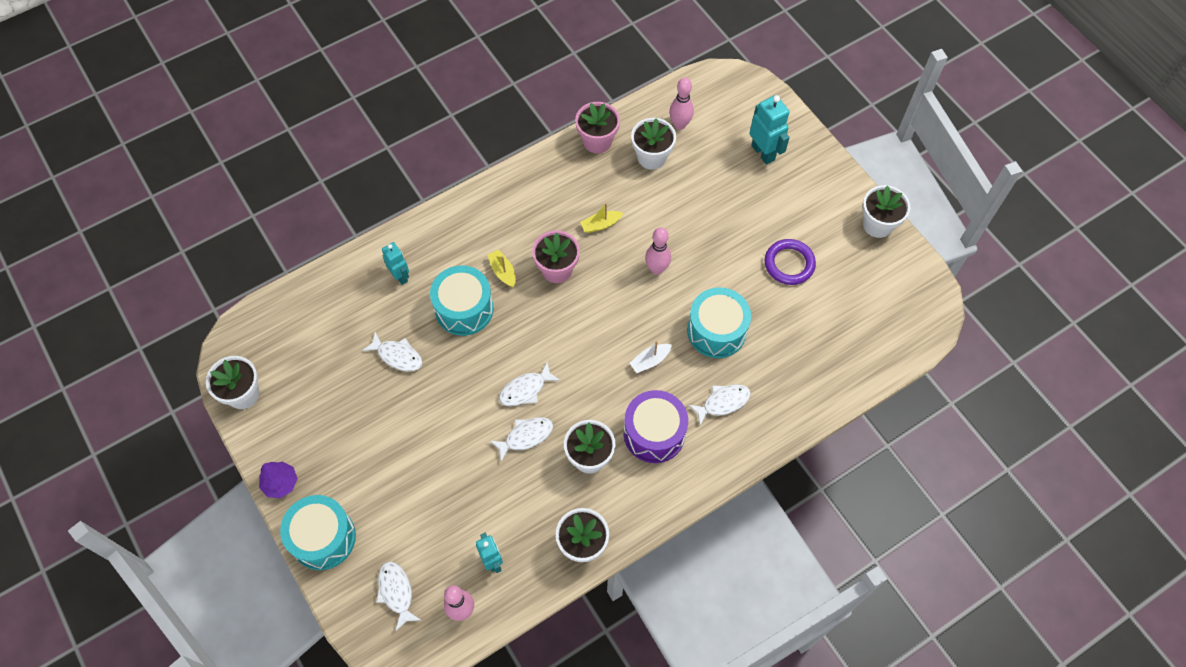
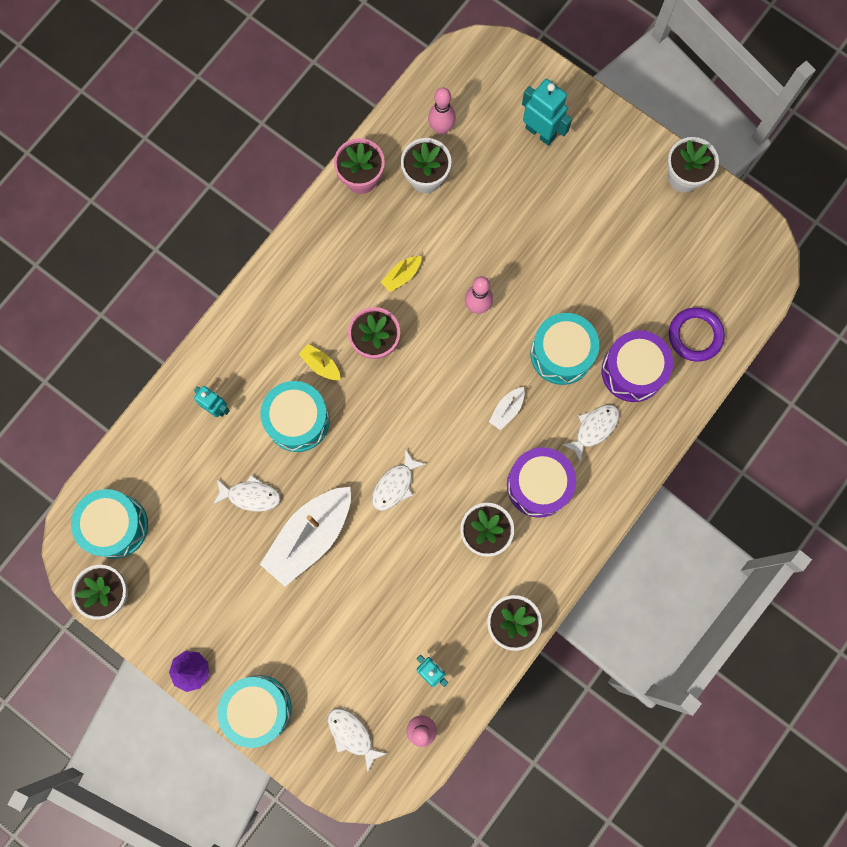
camera: 20 degrees left, 15 degrees up
white fish [490,417,553,462] -> none
purple ring [765,239,816,285] -> purple ring moved to [669,307,725,362]
none -> turquoise drum [71,489,148,559]
none -> white boat [260,487,351,586]
none -> purple drum [602,330,673,402]

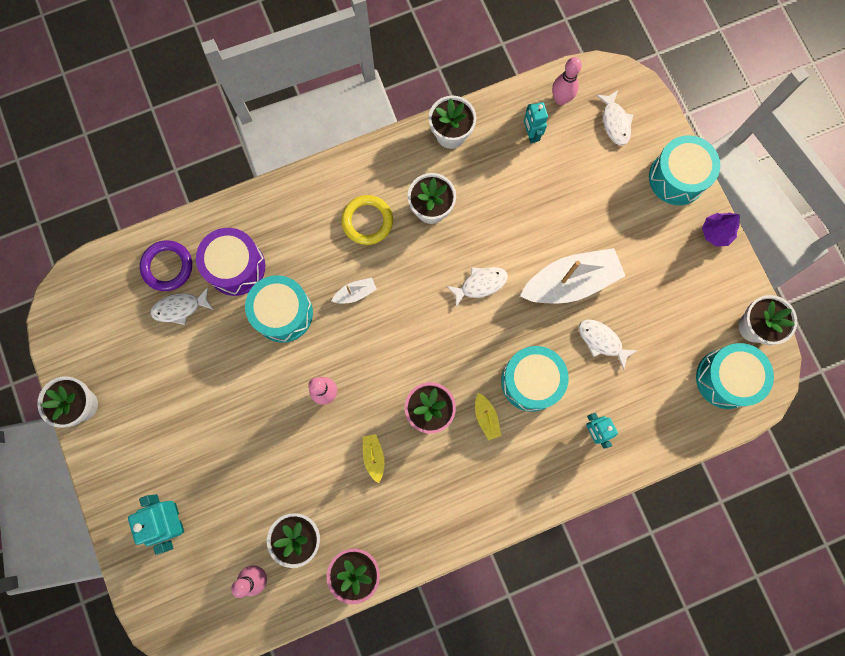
camera: 150 degrees left, 0 degrees up
yellow boat [381,256,422,292] -> yellow boat turned 90 degrees counterclockwise [363,434,385,484]
purple drum [507,447,576,518] -> yellow ring [341,195,393,245]
white fish [562,404,619,463] -> white fish moved to [150,287,214,325]

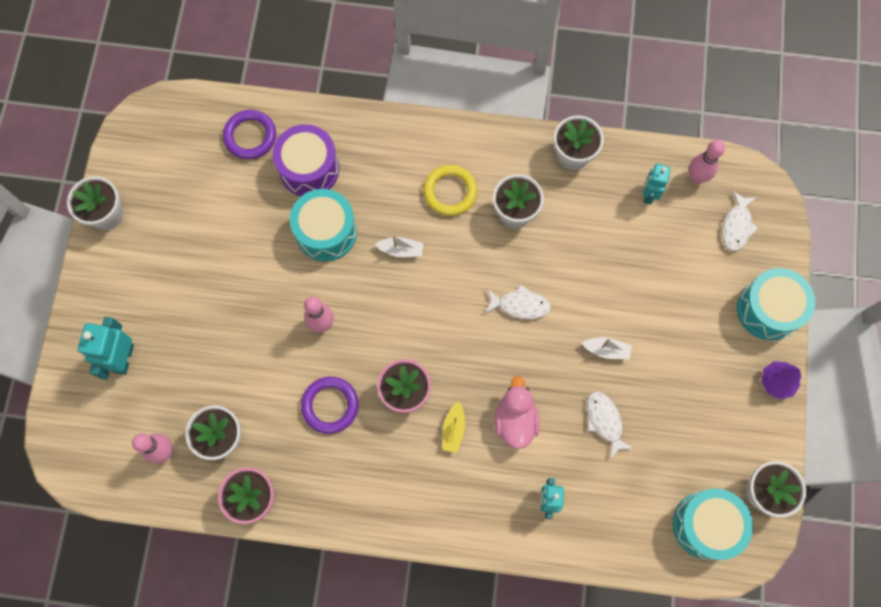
camera: 30 degrees right, 5 degrees down
white fish [150,287,214,325] -> none
yellow boat [363,434,385,484] -> purple ring [301,377,359,434]
turquoise drum [501,346,569,412] -> pink duck [494,376,540,449]
white boat [520,248,625,304] -> white boat [582,337,632,359], size x0.44

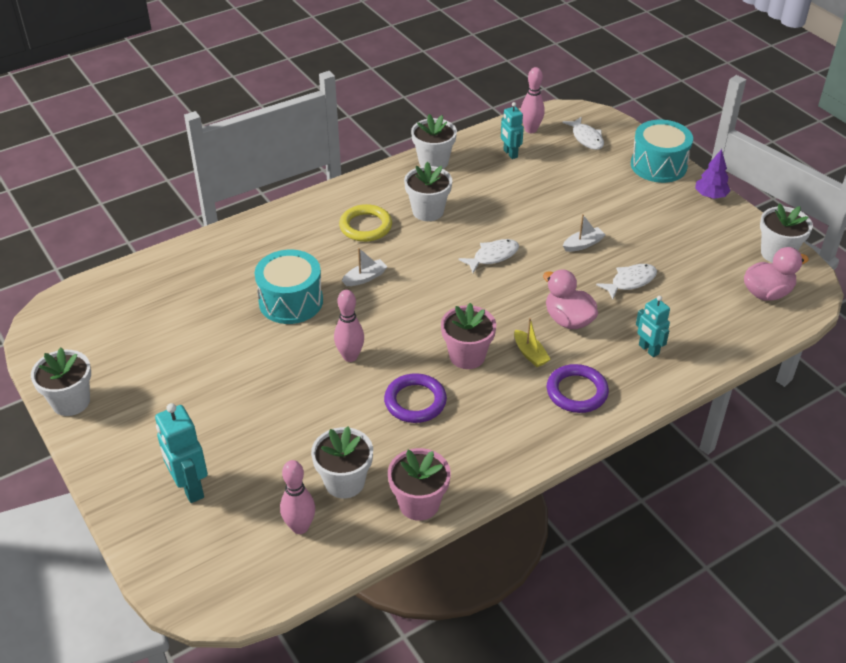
camera: 40 degrees left, 30 degrees down
purple ring [223,110,276,159] -> purple ring moved to [547,364,609,413]
purple drum [273,124,339,196] -> none
white fish [587,391,634,459] -> white fish turned 120 degrees clockwise [596,264,657,300]
turquoise drum [673,488,753,560] -> pink duck [744,247,809,301]

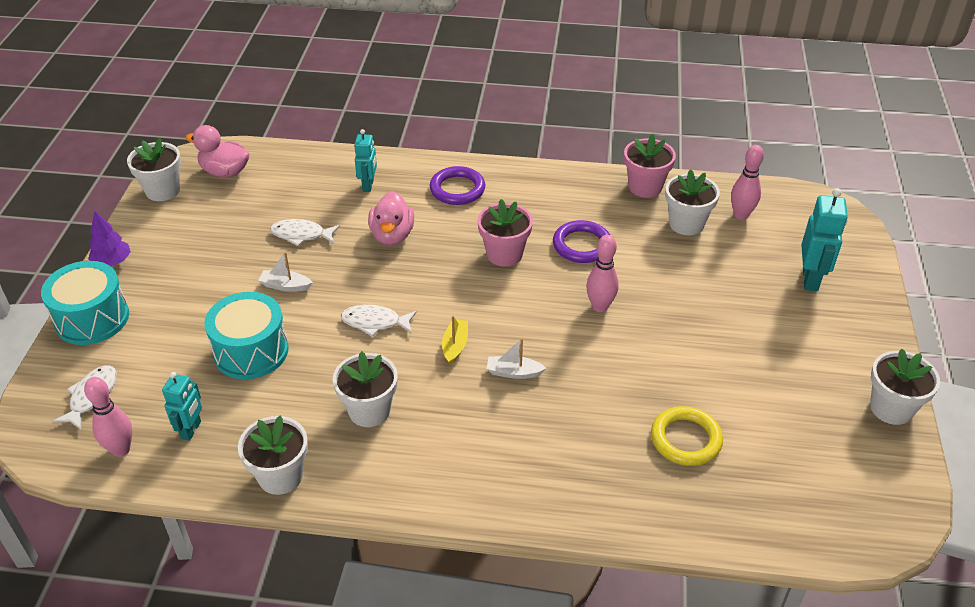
camera: 140 degrees left, 0 degrees up
turquoise drum [254,250,323,324] -> turquoise drum moved to [204,292,289,379]
yellow ring [339,204,392,242] -> yellow ring moved to [651,406,723,466]
yellow boat [514,318,551,367] -> yellow boat moved to [442,316,468,365]

